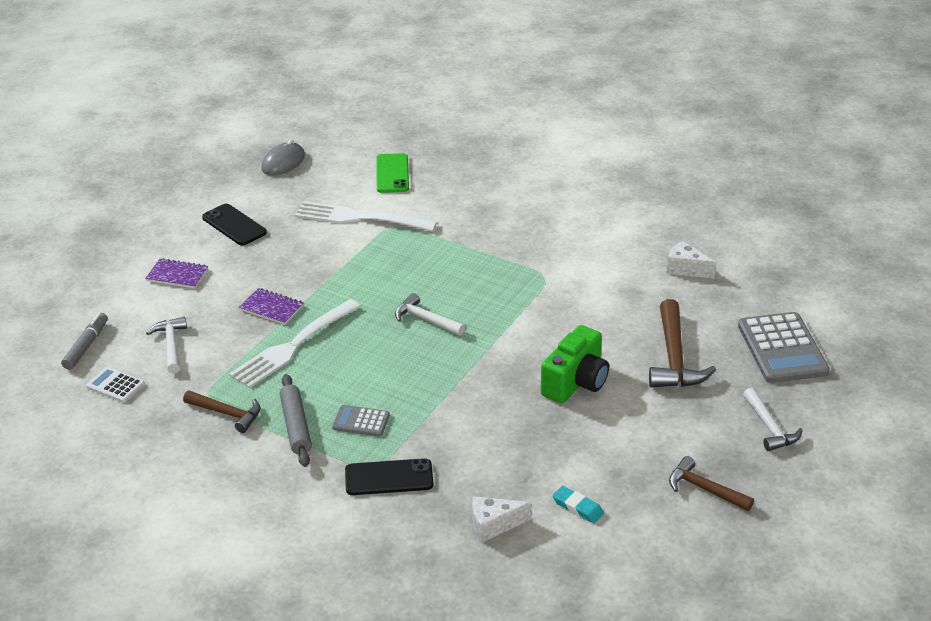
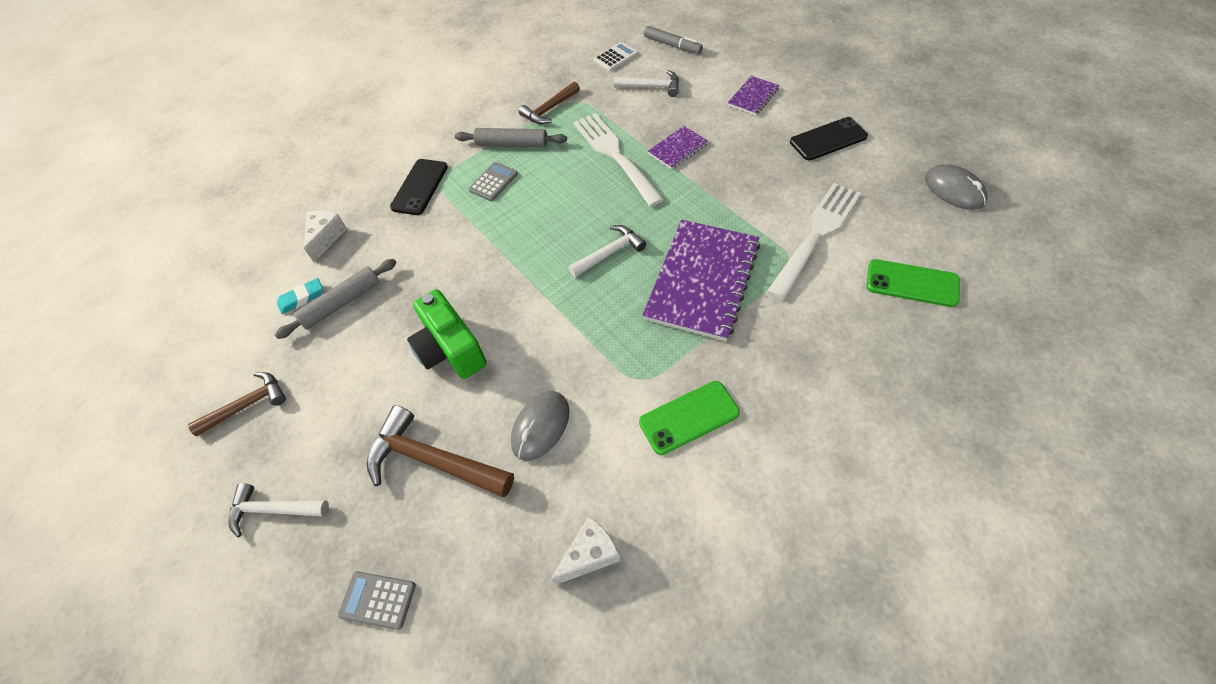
camera: 115 degrees right, 20 degrees up
grey calculator [738,312,830,383] -> grey calculator [338,571,416,630], size x0.51
none -> grey rolling pin [275,259,397,339]
none -> grey mouse [511,391,569,461]
none -> green phone [639,381,740,455]
none -> purple notebook [643,220,760,341]

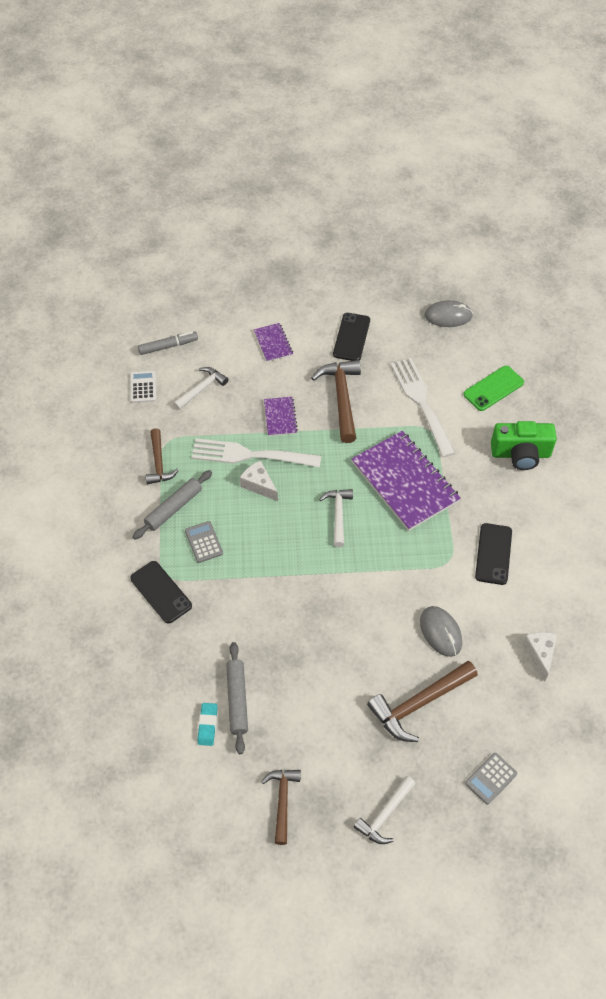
camera: 60 degrees left, 0 degrees up
white cheese [304,211,347,262] -> white cheese moved to [240,460,278,501]
green camera [407,289,487,379] -> green camera moved to [491,421,557,470]
green phone [639,381,740,455] -> black phone [475,523,512,585]
none -> brown hammer [312,360,361,443]

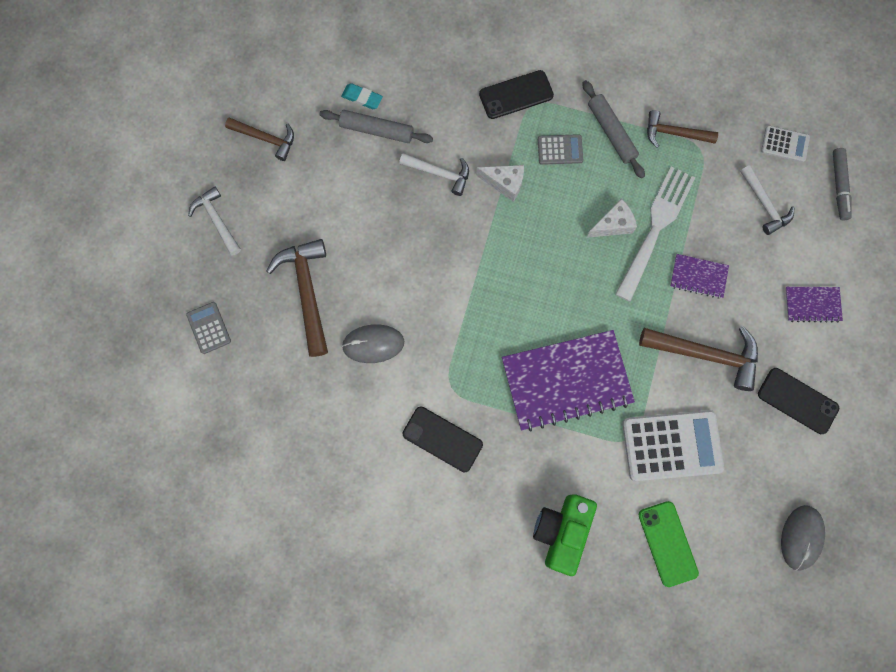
camera: 110 degrees right, 20 degrees up
white hammer [319,489,353,547] -> white hammer moved to [399,153,469,196]
white fork [391,358,455,457] -> white calculator [622,410,724,481]
white cheese [523,632,557,682] -> white cheese moved to [476,165,524,202]

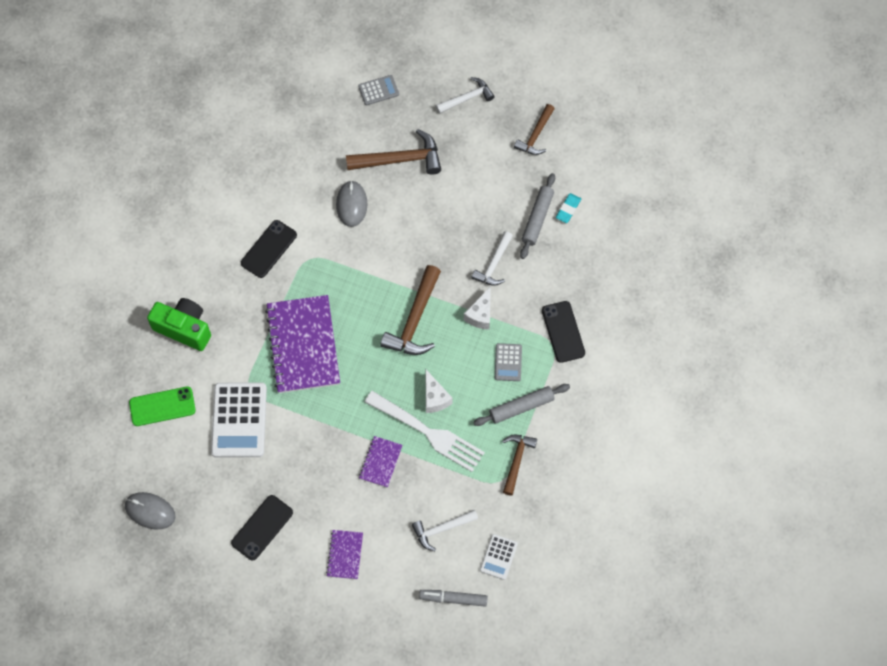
camera: 95 degrees right, 10 degrees down
brown hammer [639,326,758,391] -> brown hammer moved to [380,265,441,355]

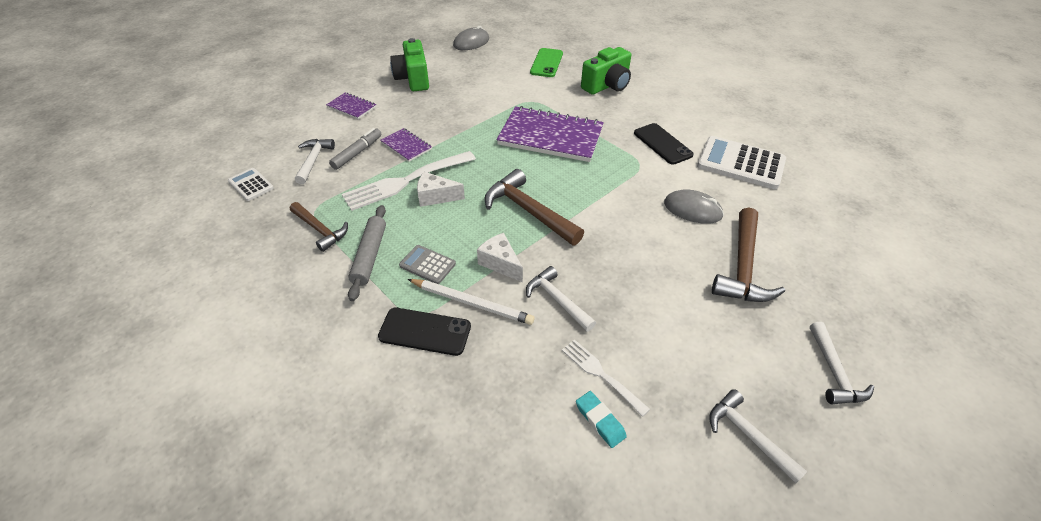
camera: 115 degrees right, 20 degrees down
white calculator [211,382,267,457] -> white calculator moved to [697,136,786,189]
black phone [231,495,293,561] -> green camera [390,38,429,91]
grey calculator [358,75,399,105] -> none
grey marker [419,590,488,607] -> grey marker moved to [329,128,382,170]
brown hammer [514,104,554,155] -> white hammer [709,389,807,484]
grey rolling pin [520,173,555,259] -> white fork [562,339,650,417]
none -> white pencil [408,279,534,325]

